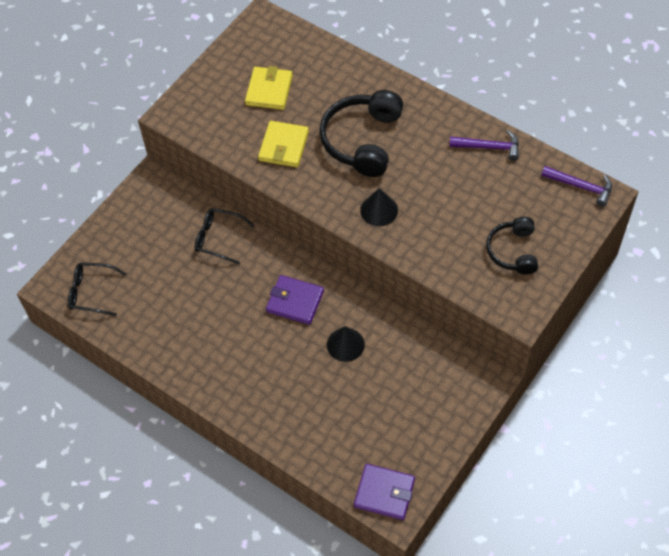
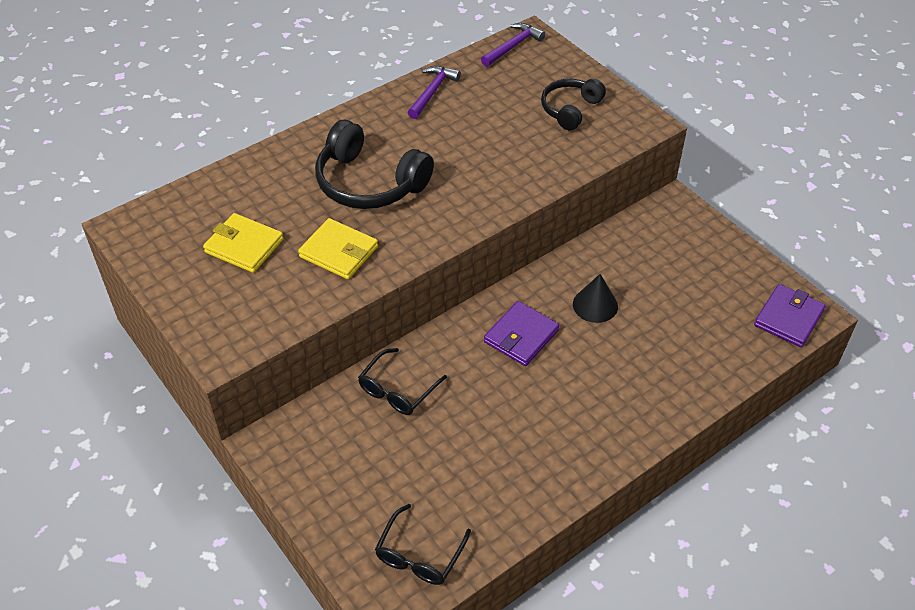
camera: 75 degrees left, 10 degrees down
black cone [360,188,398,226] -> none
black headphones [486,217,538,275] -> black headphones turned 105 degrees clockwise [541,79,606,130]

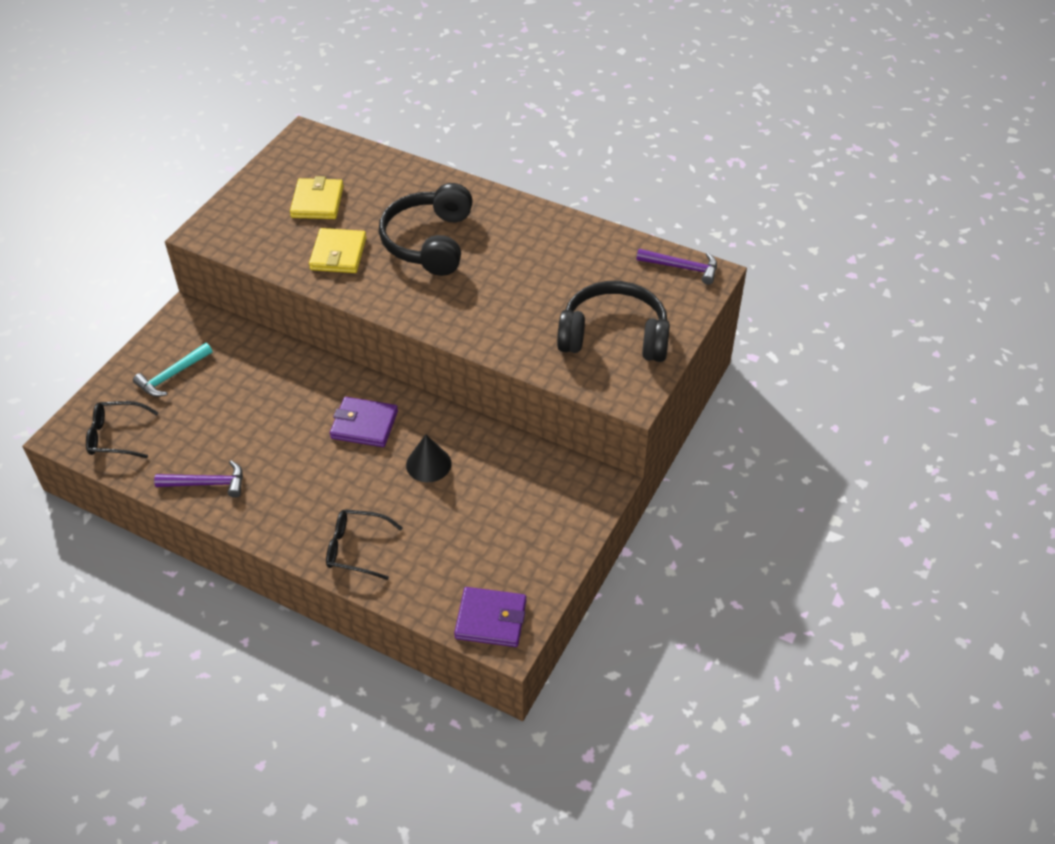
camera: 65 degrees right, 0 degrees up
black glasses [358,348,447,415] -> black glasses moved to [326,509,403,580]
purple hammer [408,66,461,119] -> purple hammer moved to [154,461,243,498]
black headphones [541,79,606,130] -> black headphones [557,281,670,362], size x1.63
none -> turquoise hammer [133,343,212,397]

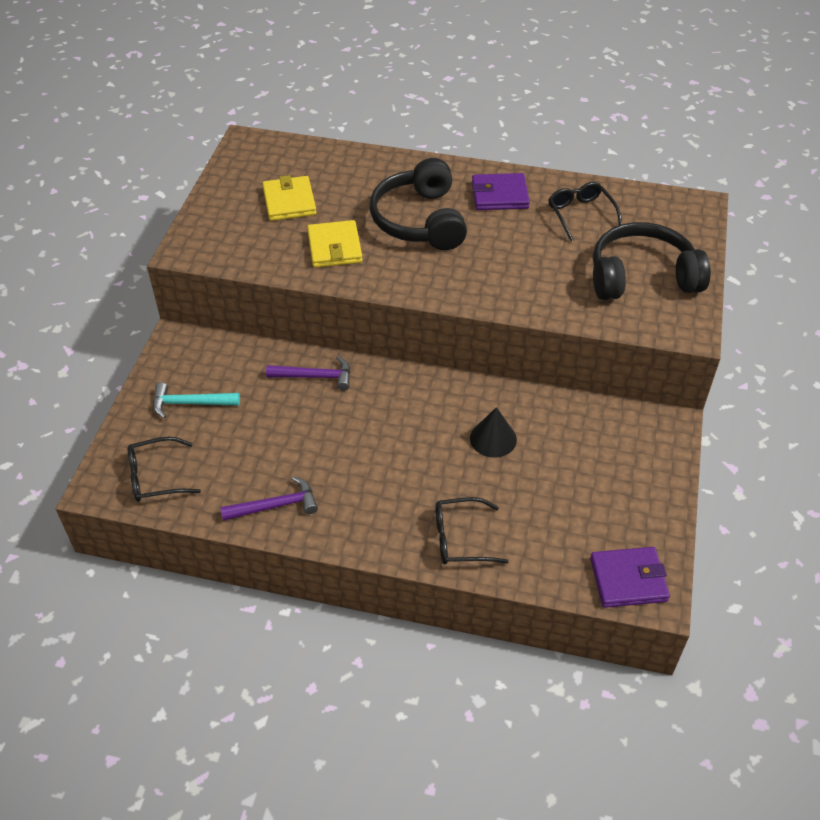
camera: 15 degrees left, 0 degrees up
turquoise hammer [133,343,212,397] -> turquoise hammer turned 60 degrees clockwise [153,382,240,418]
purple wallet [330,397,398,447] -> purple wallet moved to [472,173,530,210]
purple hammer [636,249,717,285] -> purple hammer moved to [266,356,351,391]
none -> black glasses [548,182,622,242]

